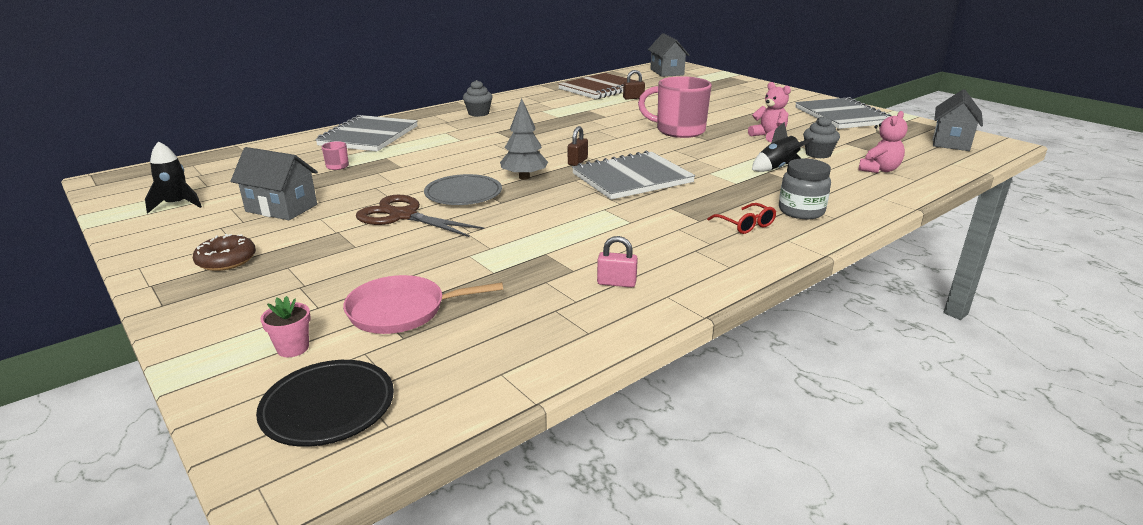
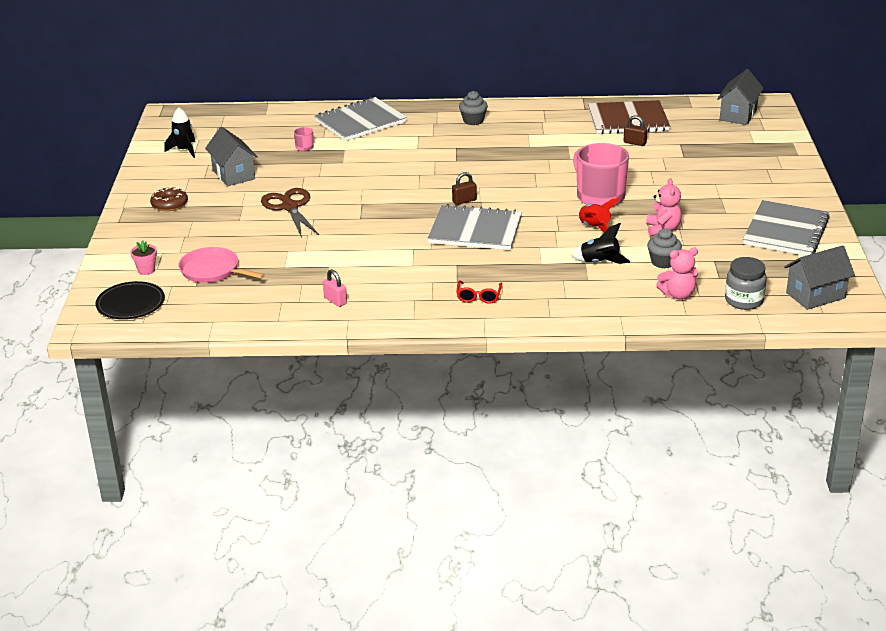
camera: 40 degrees right, 5 degrees up
grey plate [424,174,502,205] -> none
grey tree [500,99,548,180] -> none
grey jar [779,158,831,219] -> grey jar moved to [725,257,767,310]
none -> red rocket [578,198,620,233]

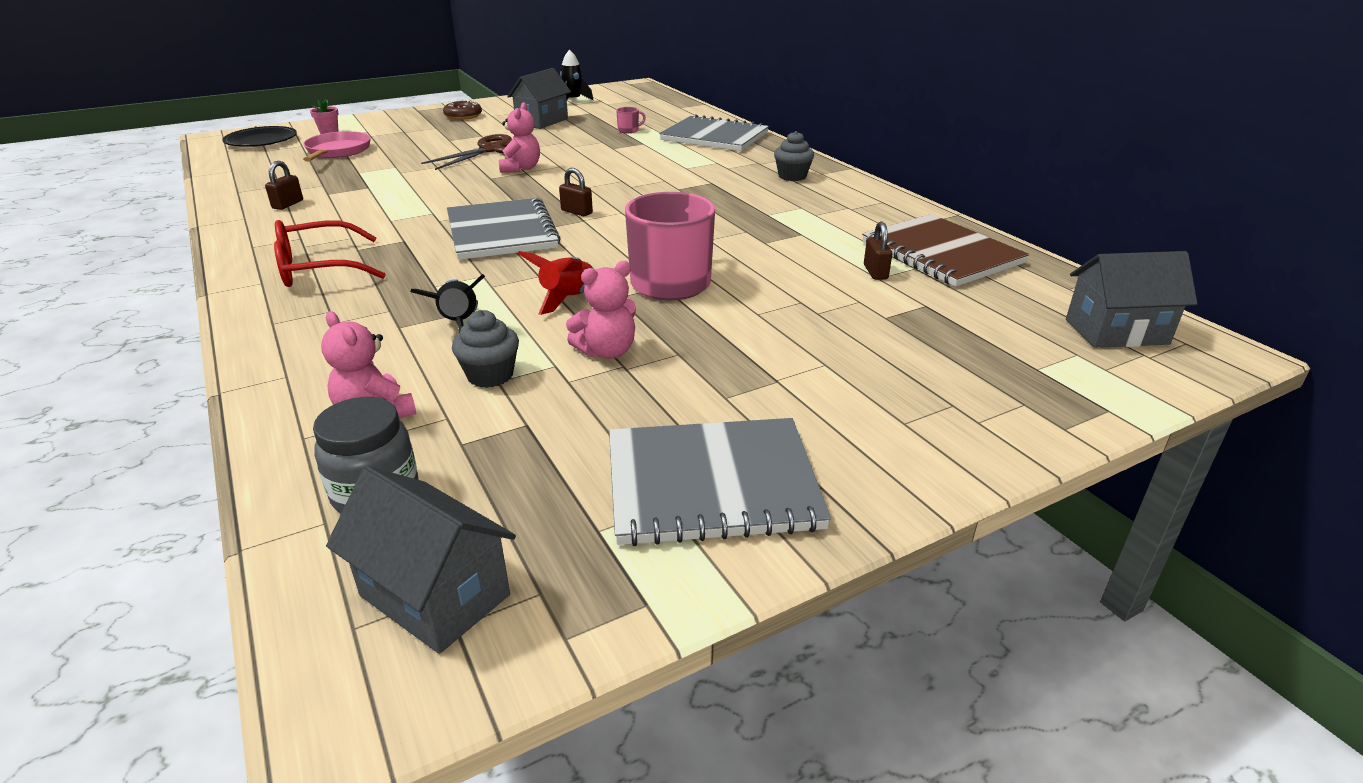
camera: 60 degrees right, 0 degrees up
pink padlock [323,269,347,307] -> brown padlock [265,161,303,210]
red glasses [456,280,502,304] -> red glasses [274,220,386,287], size x1.74
none -> pink teddy bear [499,102,540,173]

